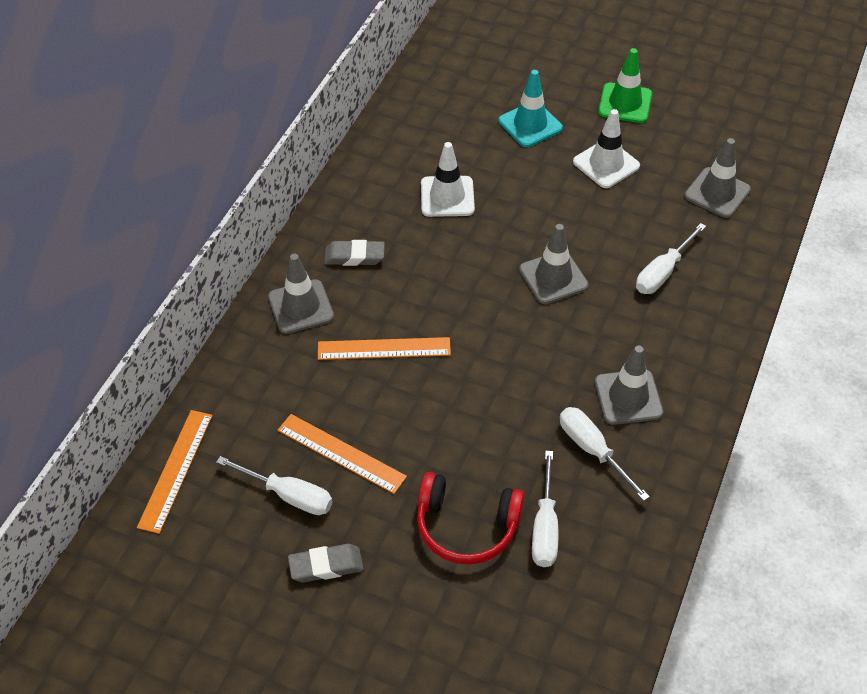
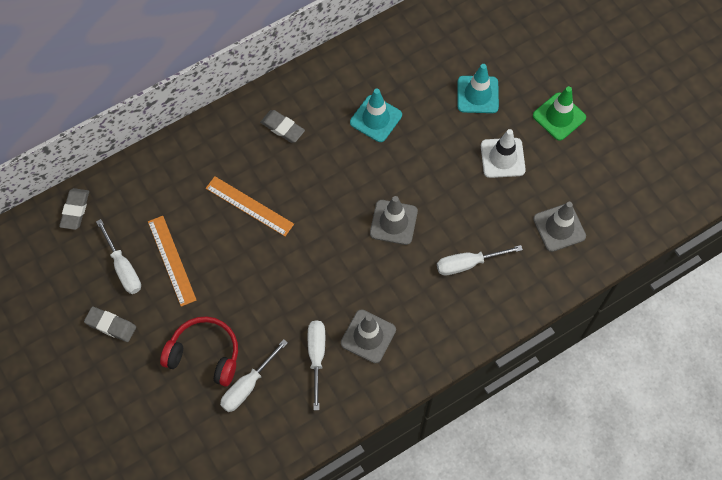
camera: 35 degrees right, 15 degrees up
orange ruler [137,410,213,534] -> grey eraser [59,188,89,230]
grey traffic cone [268,254,334,334] -> none
red headphones [417,472,525,565] -> red headphones turned 150 degrees clockwise [160,316,238,387]
white traffic cone [421,142,475,217] -> turquoise traffic cone [350,89,402,142]

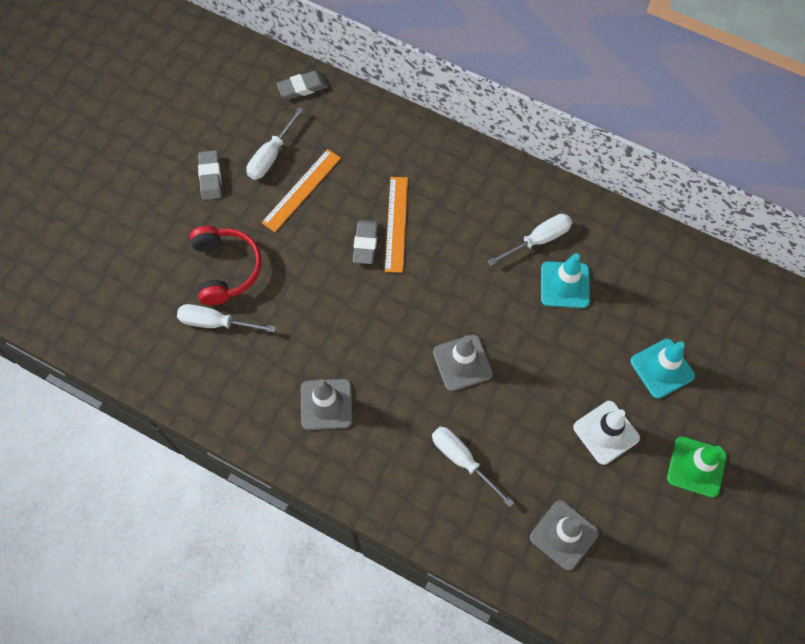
camera: 60 degrees right, 0 degrees up
grey eraser [260,110,305,143] -> grey eraser moved to [352,220,378,264]
white screwdriver [308,320,325,410] -> white screwdriver moved to [487,214,572,266]

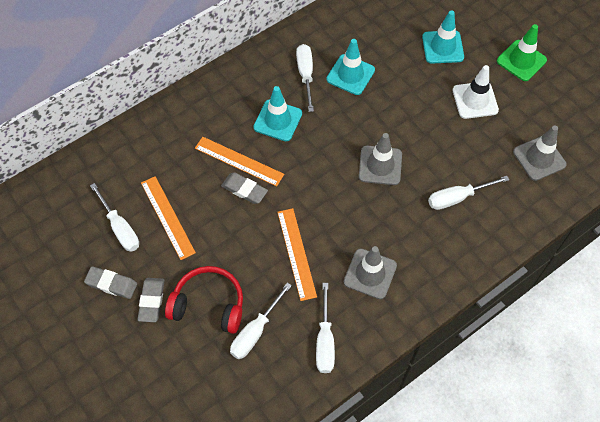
camera: 65 degrees left, 5 degrees down
grey eraser [277,71,328,100] -> grey eraser moved to [137,278,165,322]
none -> turquoise traffic cone [253,86,302,141]
none -> orange ruler [277,208,317,301]
none -> white screwdriver [316,283,335,373]

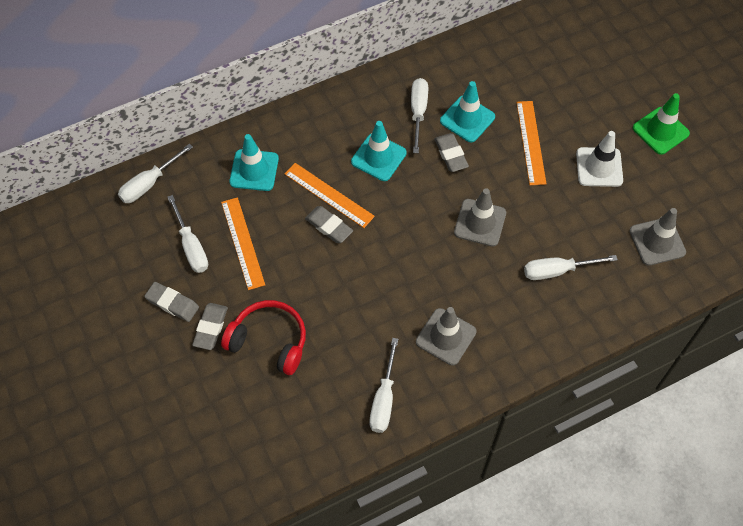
camera: 10 degrees right, 0 degrees up
white screwdriver [230,282,292,359] -> white screwdriver moved to [118,144,193,203]
orange ruler [277,208,317,301] -> orange ruler moved to [516,101,546,185]
turquoise traffic cone [422,10,464,64] -> turquoise traffic cone moved to [229,134,279,191]
none -> grey eraser [434,133,469,172]

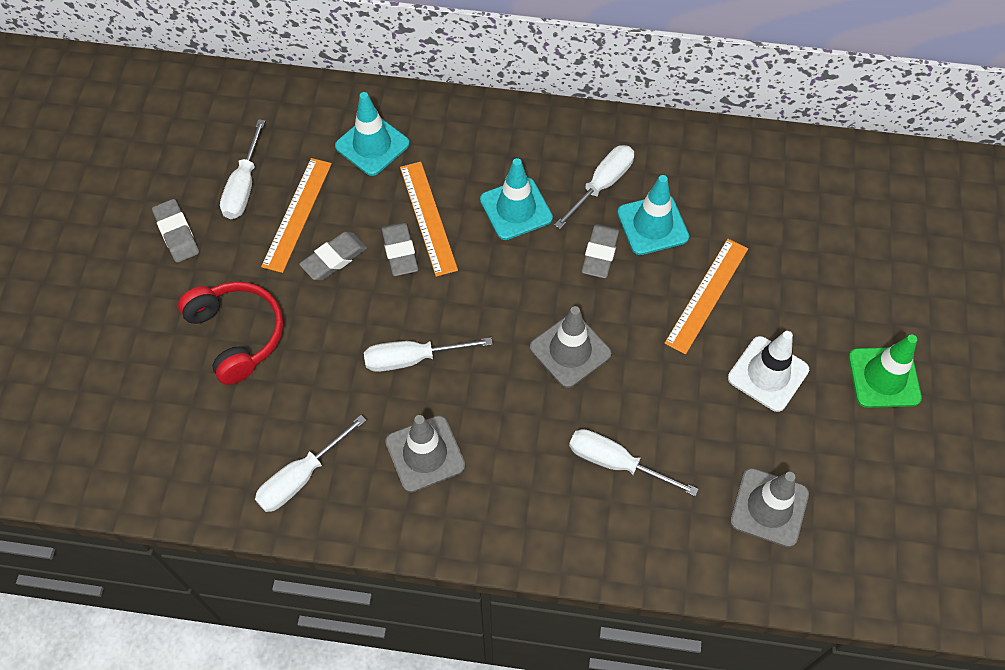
camera: 35 degrees right, 0 degrees up
white screwdriver [118,144,193,203] -> white screwdriver moved to [364,337,493,372]
grey eraser [192,303,228,350] -> grey eraser moved to [299,232,367,280]

